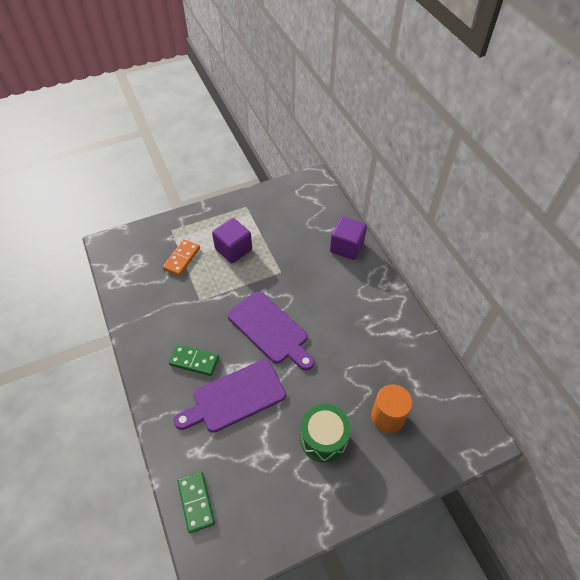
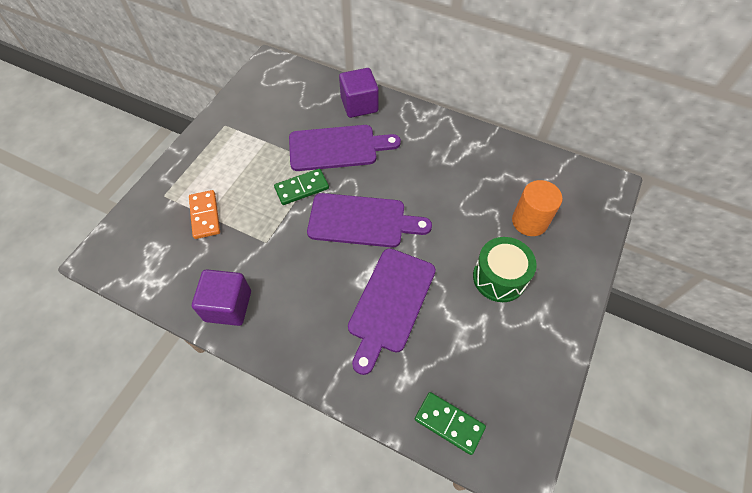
camera: 40 degrees left, 5 degrees up
green domino [169,345,219,376] -> green domino moved to [274,168,329,205]
purple cube [212,218,252,263] -> purple cube moved to [192,269,251,326]
none -> purple cutting board [289,125,401,171]

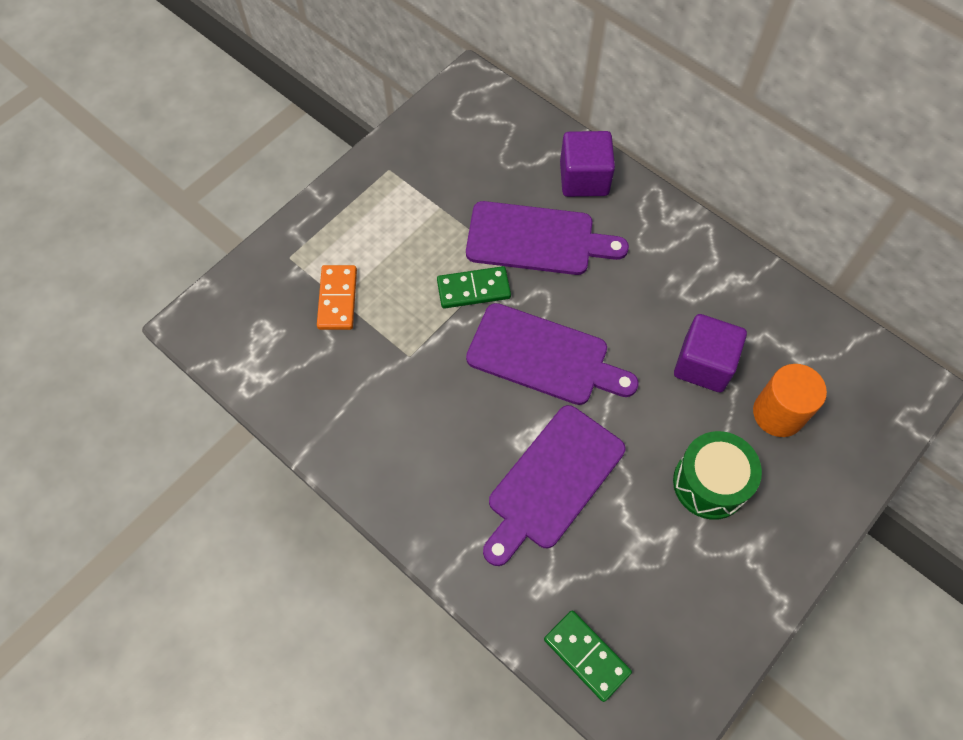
camera: 15 degrees right, 5 degrees up
purple cube [192,269,251,326] -> purple cube moved to [674,314,747,392]

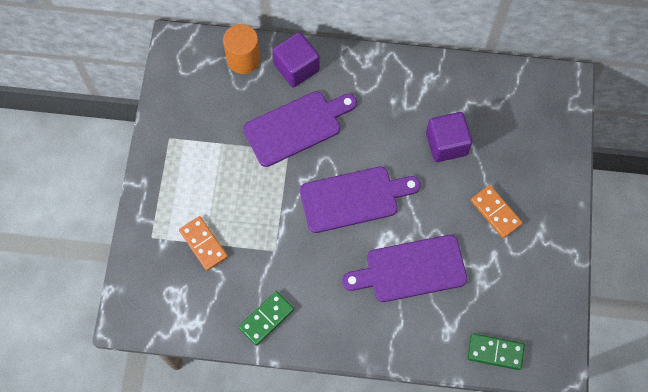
camera: 35 degrees left, 5 degrees up
green domino [437,266,511,309] -> green domino moved to [239,291,294,346]
purple cutting board [483,405,625,566] -> purple cutting board turned 75 degrees clockwise [342,235,467,302]
green drum [673,431,762,520] -> orange domino [471,185,523,238]
orange cylinder [753,364,827,437] -> orange cylinder moved to [223,24,260,74]

